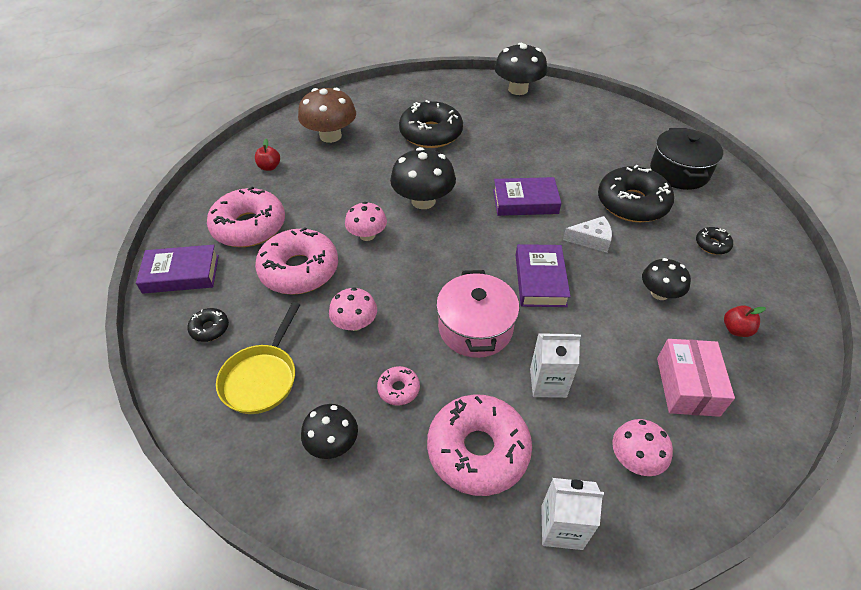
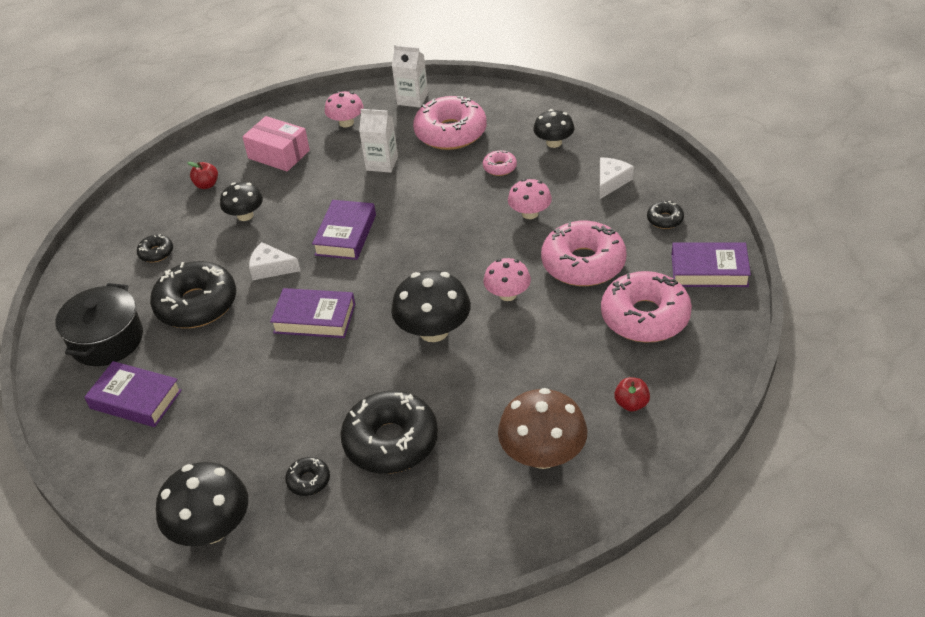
camera: 165 degrees left, 5 degrees down
yellow pan [216,302,300,414] -> white cheese [600,158,634,199]
pink pot [436,270,520,358] -> none
pink box [657,339,735,417] -> pink box turned 75 degrees counterclockwise [242,116,310,172]
none -> purple book [85,361,182,427]
none -> black donut [285,457,330,496]

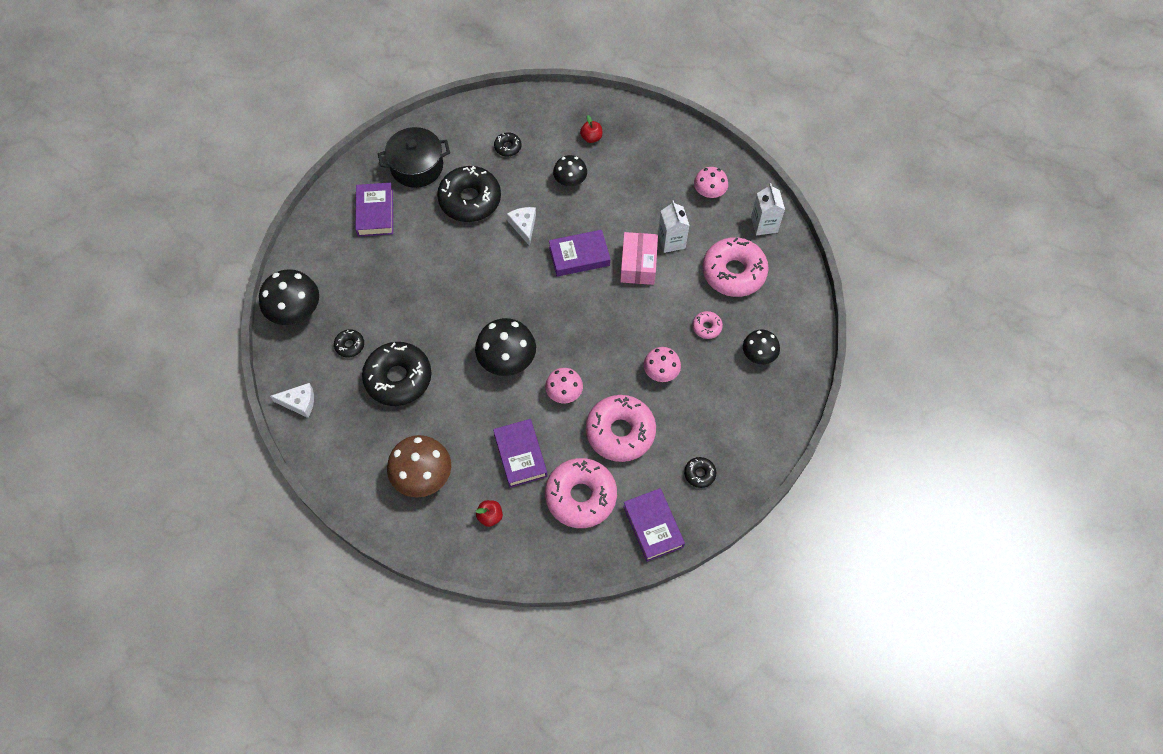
camera: 60 degrees right, 20 degrees up
pink box [242,116,310,172] -> pink box moved to [620,232,658,285]
purple book [270,288,355,338] -> purple book moved to [493,419,547,488]
white cheese [600,158,634,199] -> white cheese moved to [270,383,314,418]

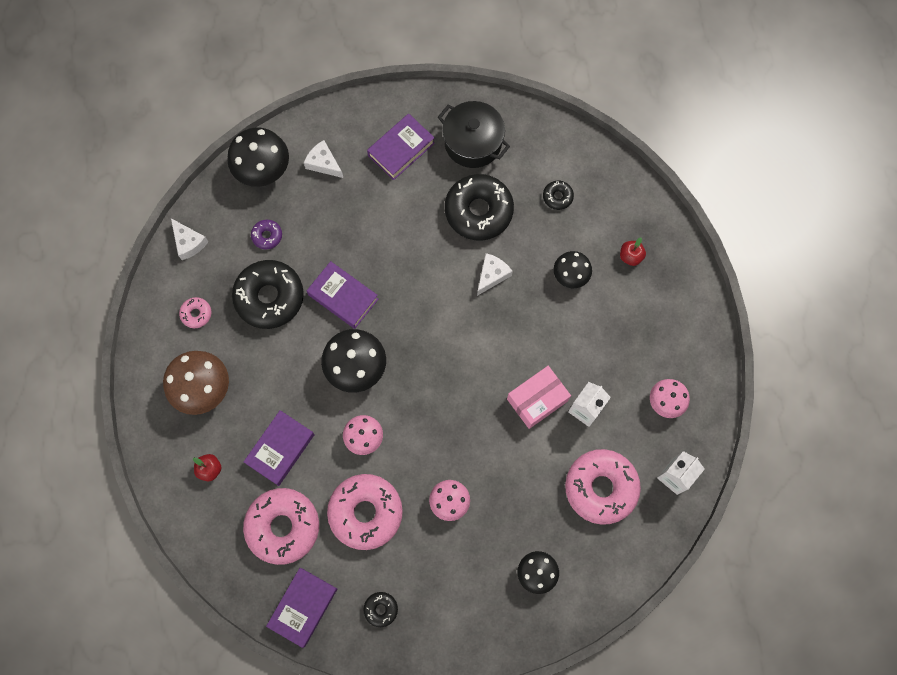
camera: 50 degrees right, 10 degrees up
black donut [334,329,364,358] -> purple donut [251,220,282,249]
purple book [549,230,610,277] -> purple book moved to [307,261,378,329]
pink donut [693,311,723,339] -> pink donut moved to [179,297,211,328]
none -> white cheese [304,140,343,178]

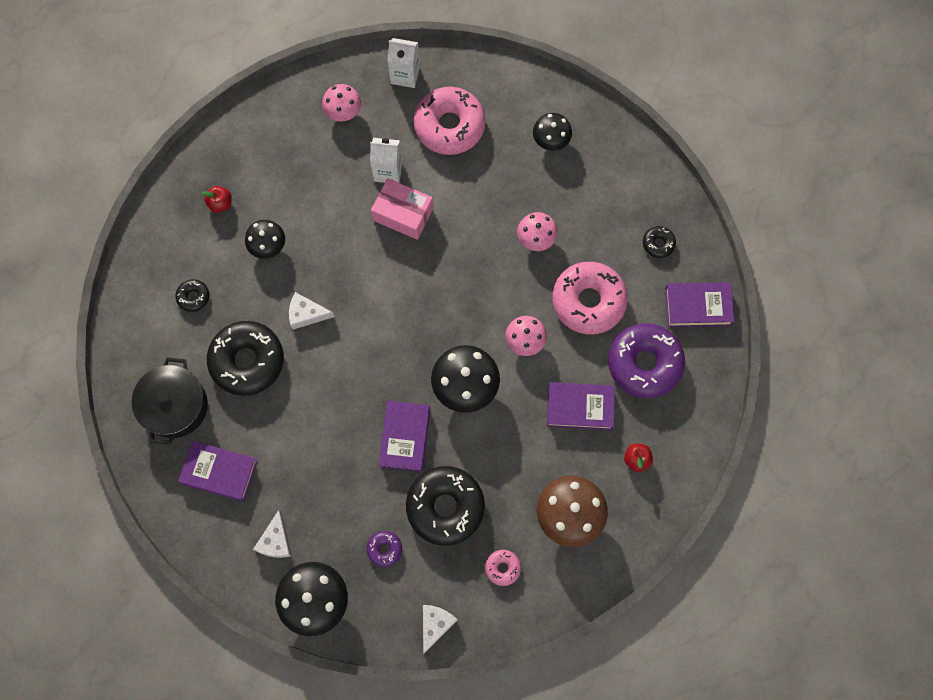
camera: 120 degrees left, 0 degrees up
pink donut [243,488,319,565] -> purple donut [608,323,685,398]

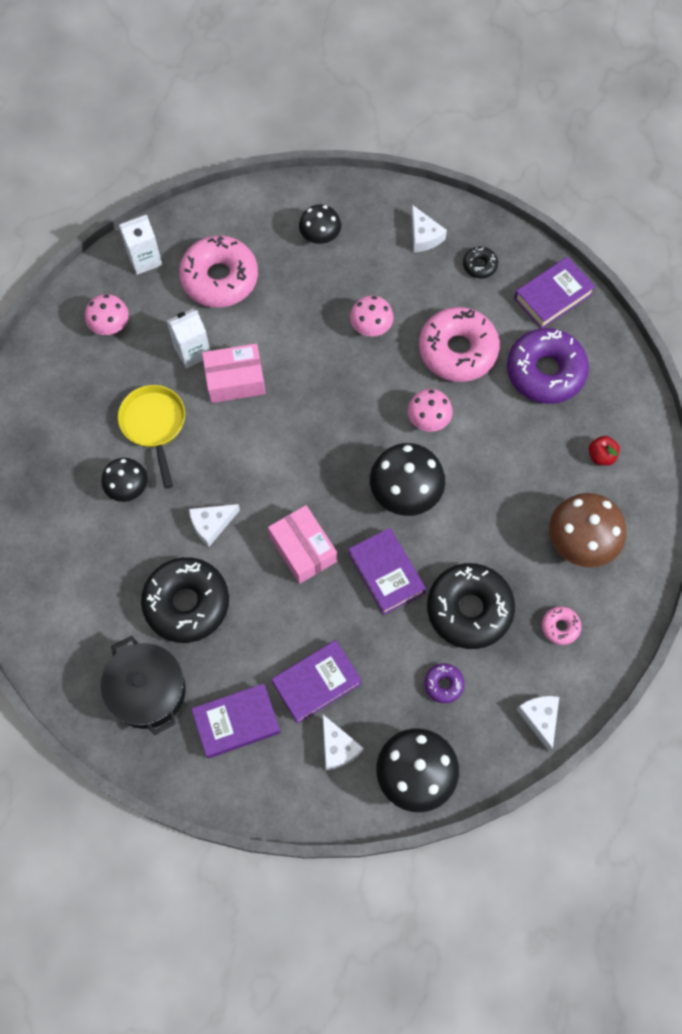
camera: 35 degrees left, 5 degrees down
black donut [176,279,209,312] -> none
red apple [202,186,232,213] -> none
purple book [547,382,615,430] -> purple book moved to [272,640,362,724]
none -> yellow pan [118,385,185,488]
none -> pink box [268,505,337,584]
none -> white cheese [411,205,447,252]

